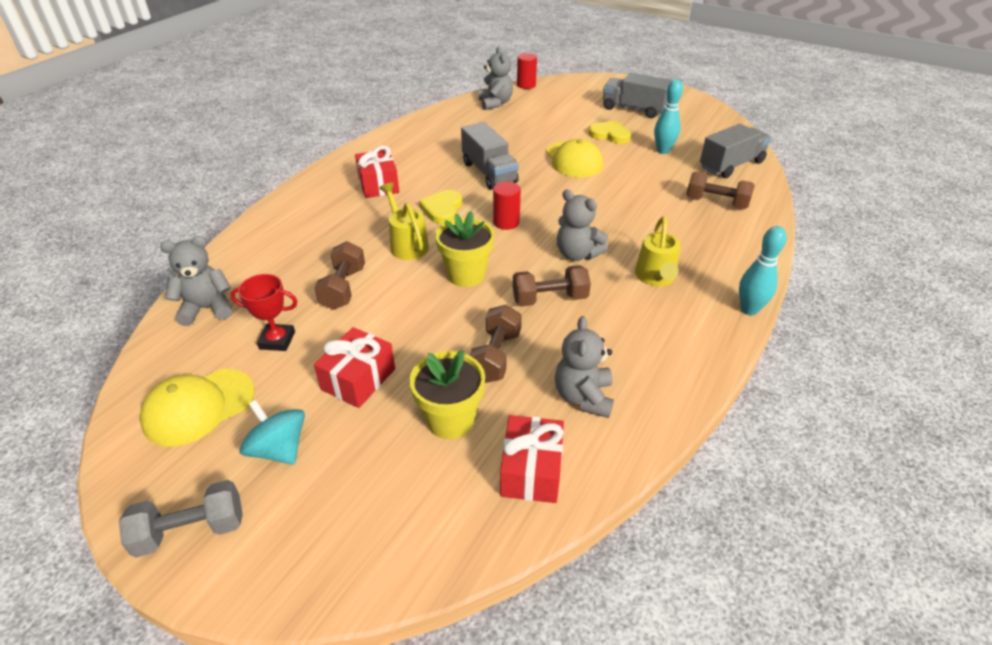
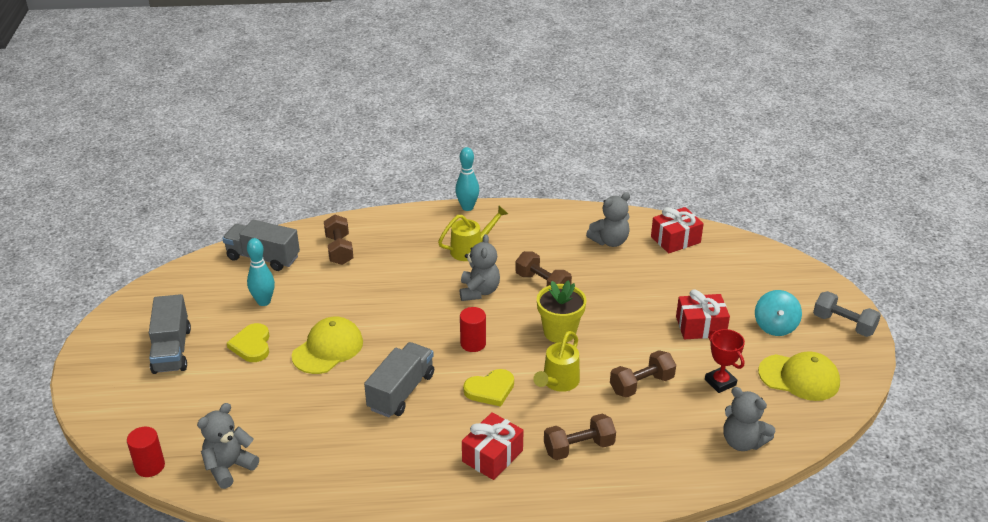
camera: 125 degrees left, 5 degrees down
yellow flower pot [409,350,485,439] -> none
brown dumbbell [470,305,522,383] -> brown dumbbell moved to [544,413,616,460]

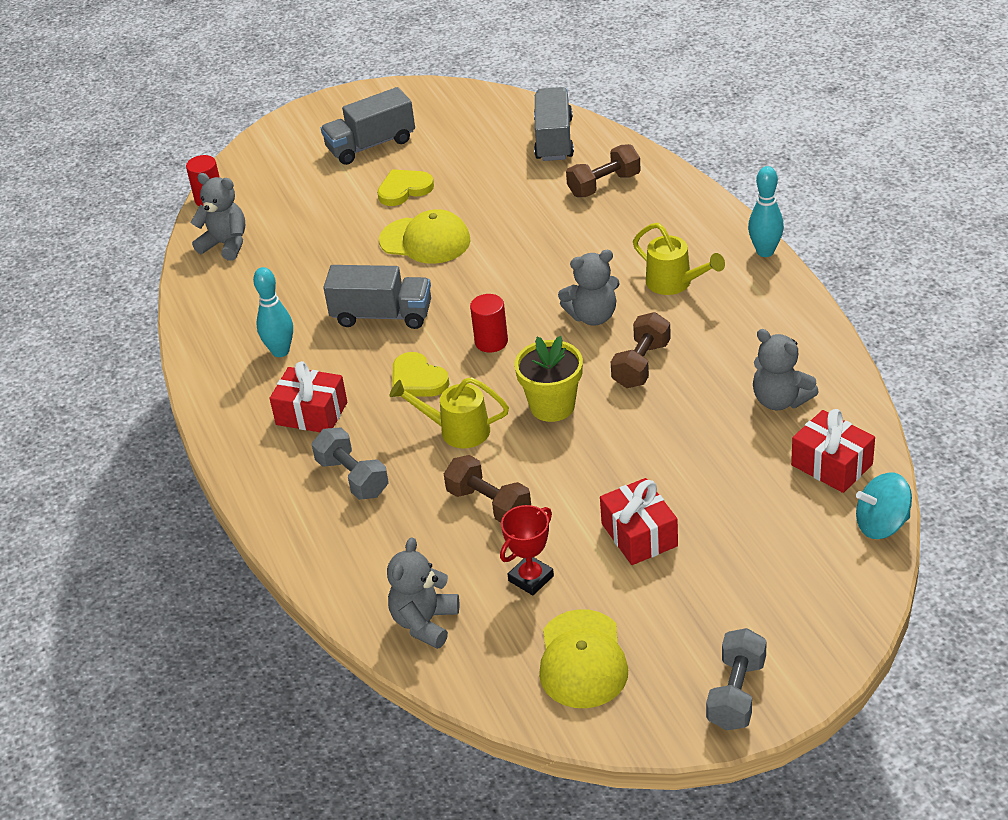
camera: 75 degrees right, 5 degrees up
turquoise bowling pin [247,238,275,306] -> turquoise bowling pin moved to [253,267,293,357]
brown dumbbell [544,413,616,460] -> grey dumbbell [312,427,389,500]
turquoise spinning top [755,290,802,336] -> turquoise spinning top moved to [856,472,912,539]

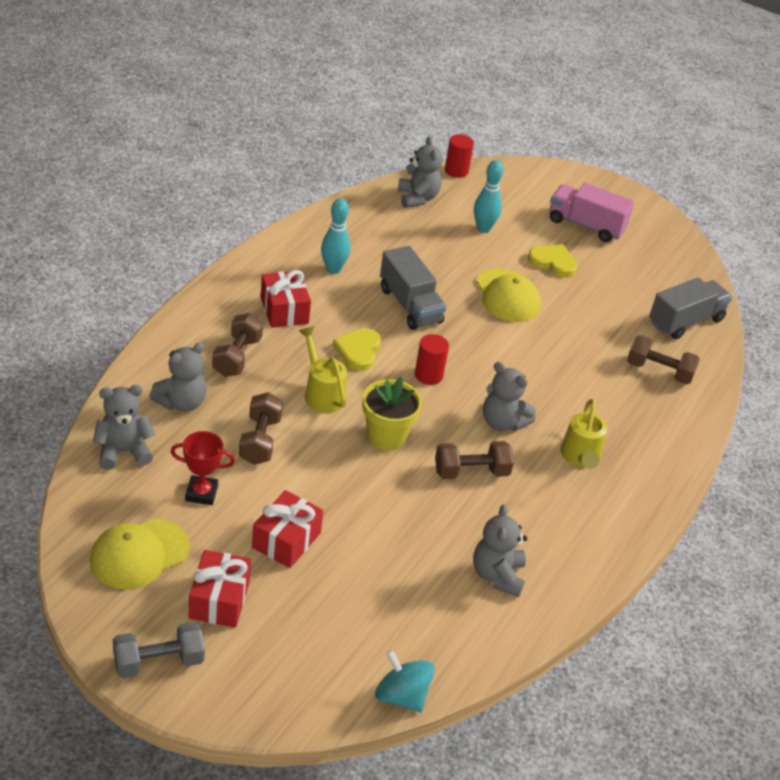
camera: 45 degrees right, 0 degrees up
grey dumbbell [312,427,389,500] -> brown dumbbell [212,313,263,377]
grey truck [321,87,415,165] -> pink truck [550,183,634,242]
turquoise bowling pin [748,166,784,257] -> turquoise bowling pin moved to [474,160,504,233]
red gift [791,409,875,493] -> red gift moved to [189,550,251,628]
none -> grey teddy bear [149,342,207,412]

